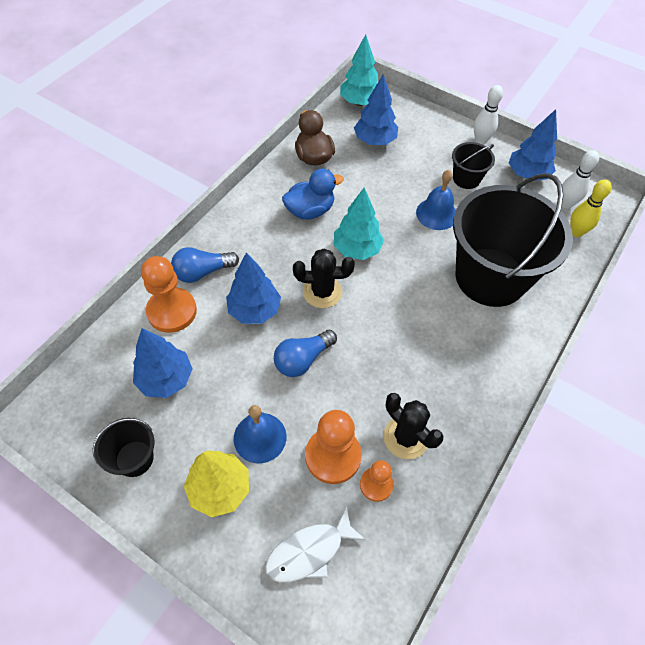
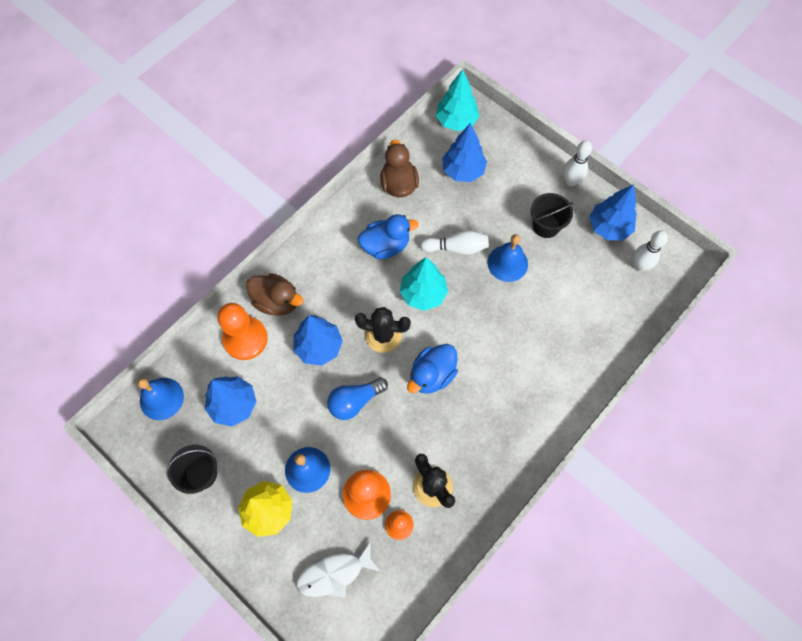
camera: 10 degrees right, 10 degrees up
blue light bulb [171,247,239,283] -> brown duck [246,273,303,316]
black bucket [453,173,573,307] -> none
yellow bowling pin [570,179,612,237] -> none
none -> blue bell [137,378,184,420]
none -> blue duck [407,344,458,394]
none -> white bowling pin [420,230,489,255]

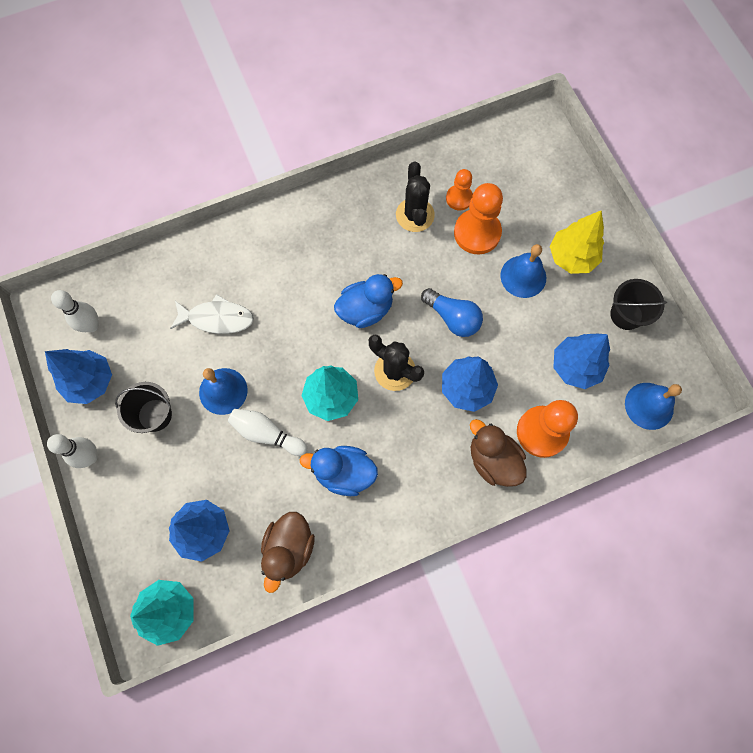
camera: 155 degrees left, 5 degrees up
white fish [296,541,380,598] -> white fish moved to [170,294,254,334]
blue light bulb [327,377,388,420] -> blue light bulb turned 45 degrees clockwise [421,288,483,337]

